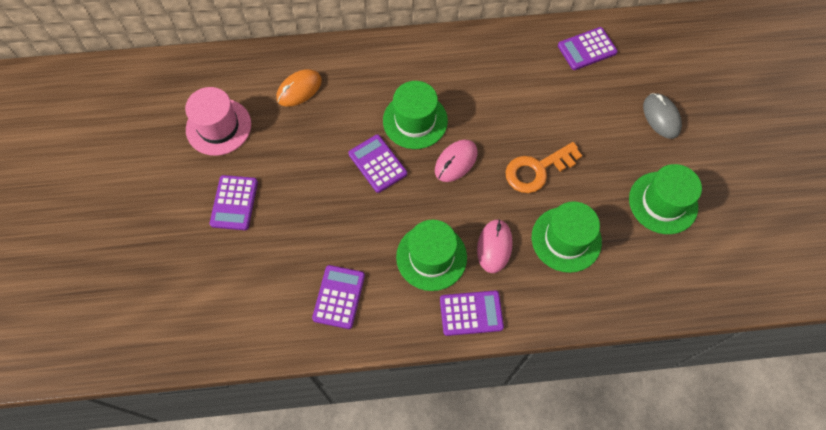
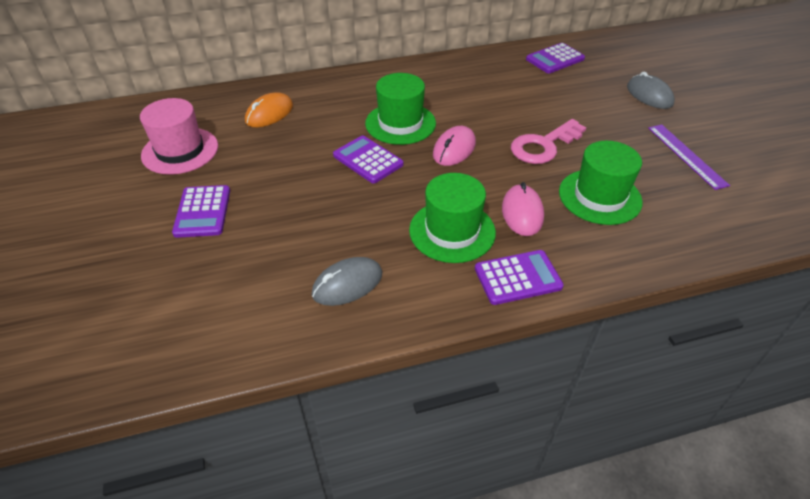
camera: 10 degrees left, 20 degrees down
purple calculator [312,265,365,329] -> grey mouse [312,257,382,306]
orange key [505,142,582,193] -> pink key [511,119,587,164]
green hat [629,164,702,234] -> purple ruler [648,124,730,190]

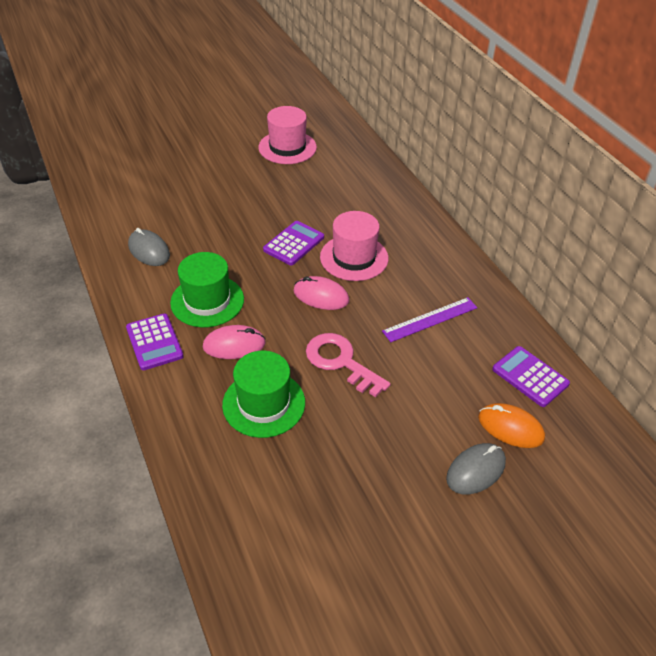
camera: 80 degrees right, 0 degrees up
purple calculator [172,185,230,238] -> none
orange mouse [245,92,293,127] -> orange mouse moved to [478,403,545,448]
green hat [365,73,436,145] -> pink hat [320,211,388,281]
purple ruler [648,124,730,190] -> purple ruler moved to [382,297,478,342]

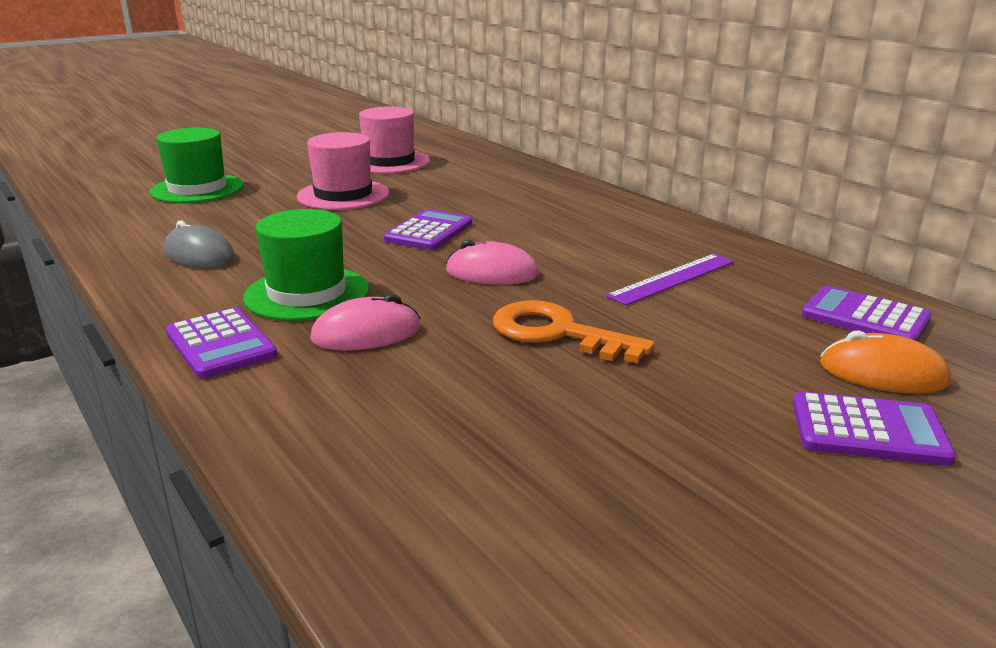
camera: 10 degrees left, 20 degrees down
green hat [222,351,305,438] -> green hat moved to [150,128,244,203]
pink key [306,333,391,397] -> orange key [493,300,655,363]
pink hat [320,211,388,281] -> pink hat moved to [297,132,389,210]
grey mouse [446,443,506,494] -> purple calculator [793,391,956,466]

